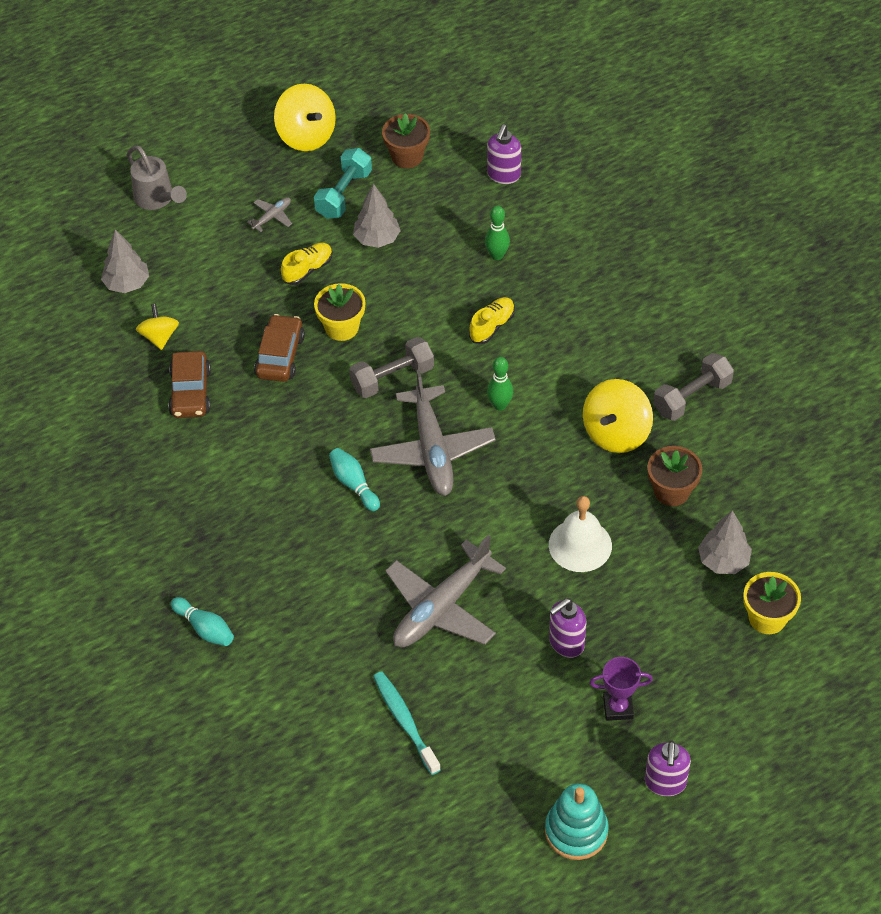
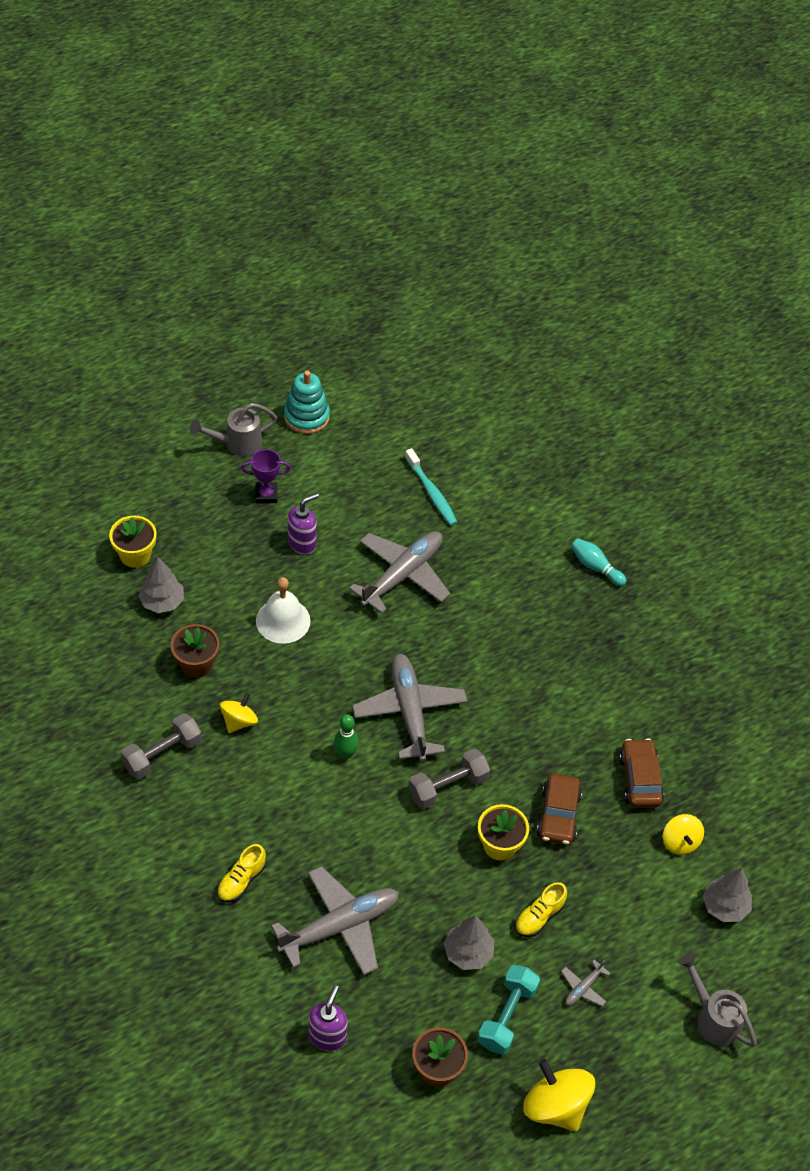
camera: 175 degrees right, 0 degrees up
turquoise bowling pin [329,448,380,511] -> none
yellow shoe [469,297,515,344] -> yellow shoe moved to [217,844,267,902]
green bowling pin [485,206,510,260] -> grey plane [271,866,399,975]
yellow spinning top [583,379,653,453] -> yellow spinning top [220,693,258,733], size x0.61
purple soap dispenser [645,741,691,796] -> grey watering can [190,403,277,456]

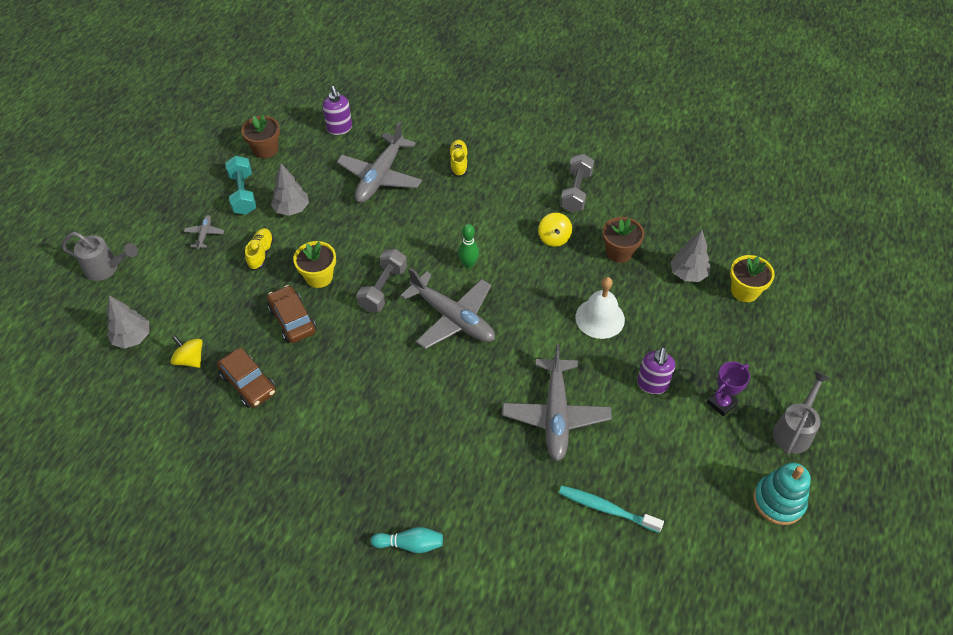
camera: 145 degrees right, 0 degrees up
yellow spinning top [523,1059,595,1131] -> none

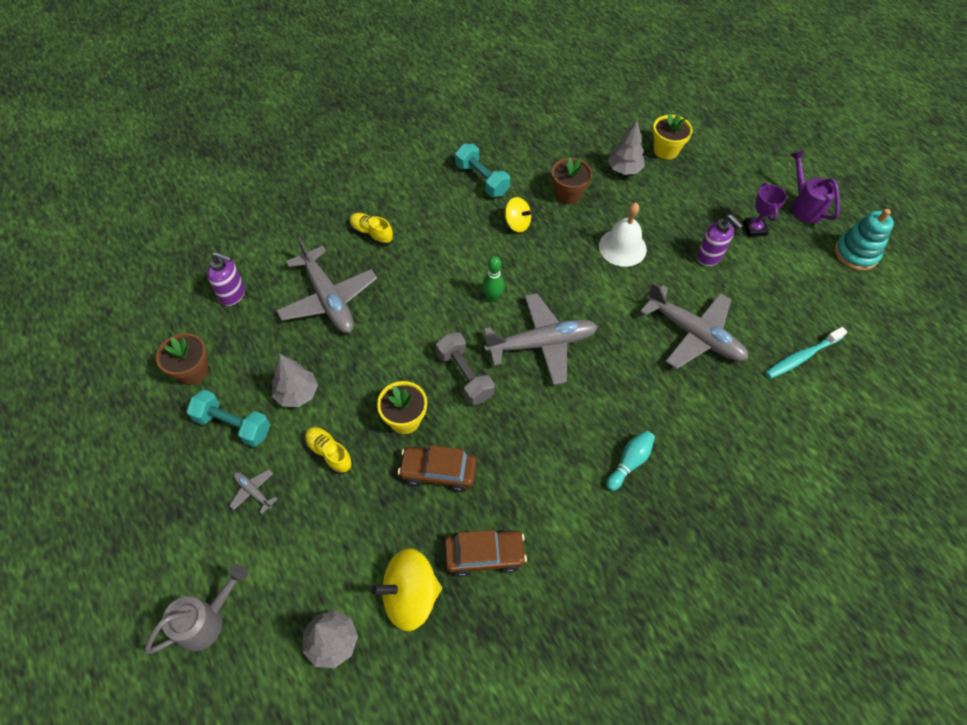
camera: 55 degrees left, 5 degrees up
yellow spinning top [170,335,202,368] -> yellow spinning top [371,548,442,631], size x1.65
turquoise bowling pin [371,527,443,553] -> turquoise bowling pin moved to [606,430,655,491]
grey dumbbell [560,154,594,213] -> turquoise dumbbell [455,144,510,197]
grey watering can [773,371,830,454] -> purple watering can [790,150,840,223]

